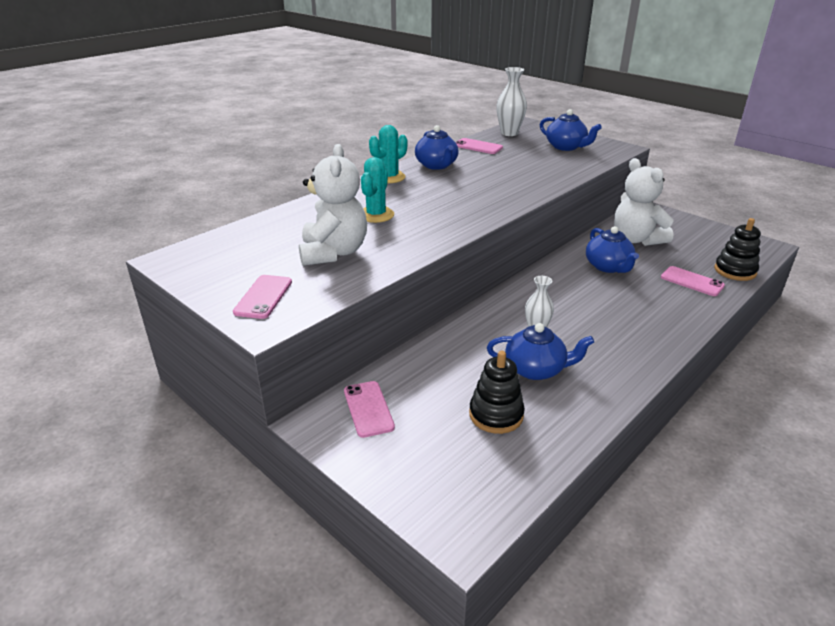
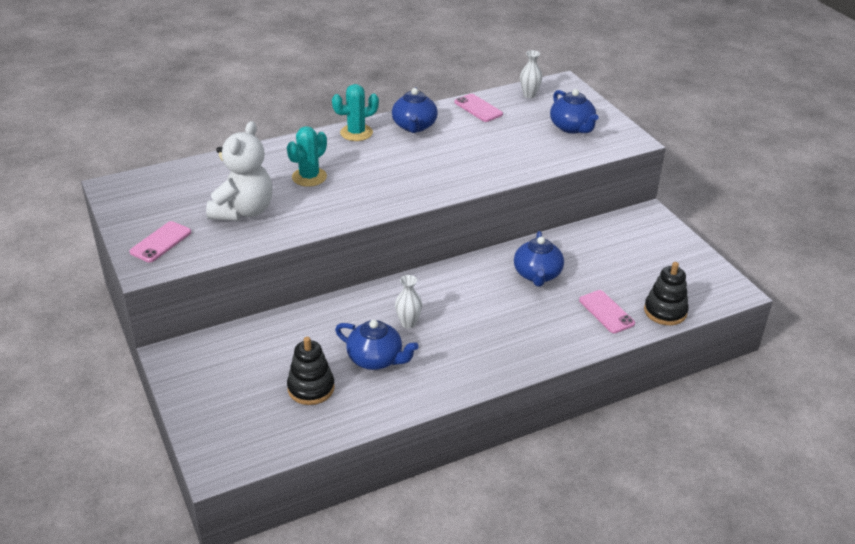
camera: 20 degrees right, 5 degrees up
pink phone [344,381,395,438] -> none
white vase [496,67,527,136] -> white vase [520,50,542,98], size x0.66
white teddy bear [614,158,674,246] -> none

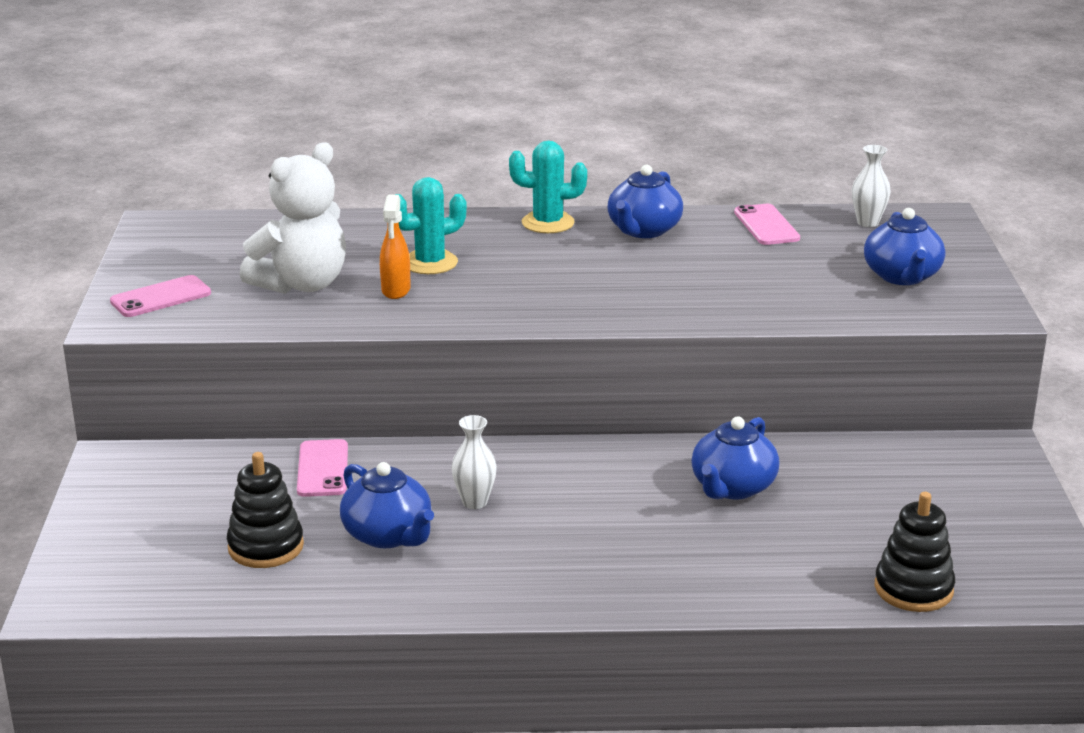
camera: 25 degrees right, 10 degrees down
pink phone [579,290,635,333] -> pink phone moved to [297,439,348,497]
none -> orange spray bottle [380,195,410,299]

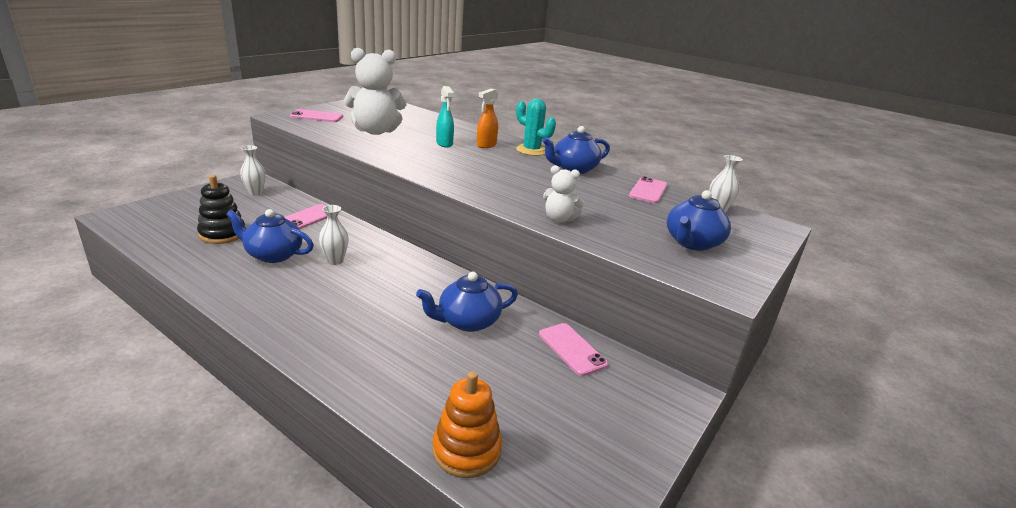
camera: 35 degrees right, 0 degrees up
blue teapot [340,462,434,548] -> blue teapot turned 105 degrees clockwise [226,209,314,263]
orange spray bottle [380,195,410,299] -> orange spray bottle moved to [477,89,498,148]
turquoise cactus [395,177,467,274] -> turquoise spray bottle [436,86,454,148]
black stacking toy [875,492,955,612] -> orange stacking toy [432,371,502,478]
none -> white vase [240,145,266,196]
none -> pink phone [539,323,608,376]
none -> white teddy bear [543,165,584,223]

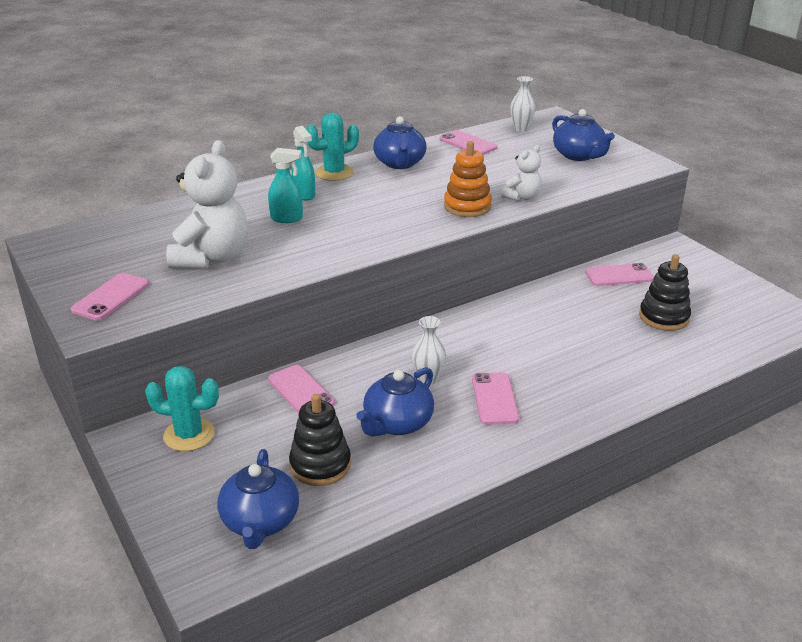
camera: 65 degrees left, 5 degrees up
white vase [240,145,266,196] -> turquoise cactus [145,366,219,451]
blue teapot [416,272,518,332] -> blue teapot moved to [217,449,299,549]
orange stacking toy [432,371,502,478] -> orange stacking toy moved to [444,141,492,217]
orange spray bottle [477,89,498,148] -> turquoise spray bottle [292,126,315,201]
none -> pink phone [472,372,519,425]
none -> black stacking toy [639,254,691,331]

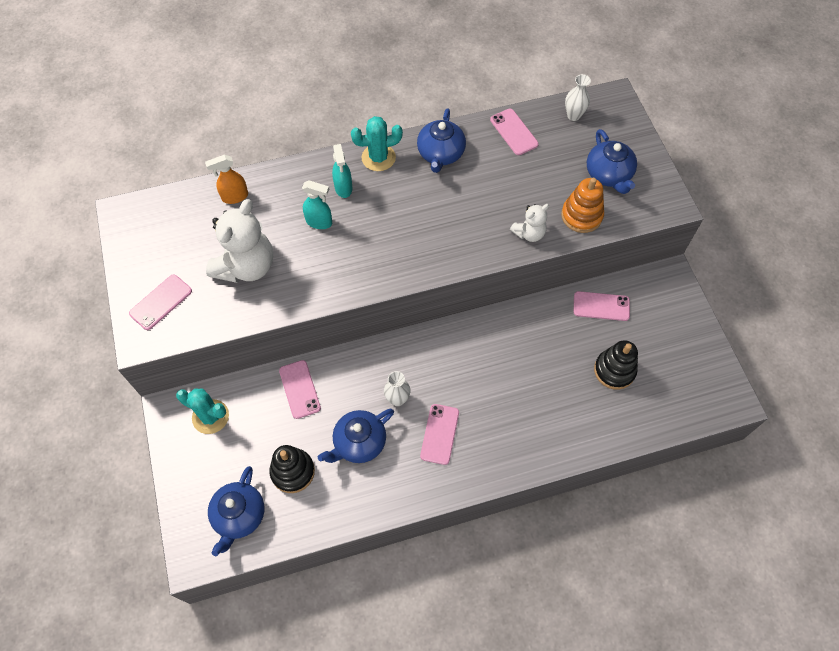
camera: 15 degrees right, 30 degrees up
orange stacking toy [444,141,492,217] -> orange stacking toy moved to [561,178,604,233]
none -> orange spray bottle [205,155,248,204]

